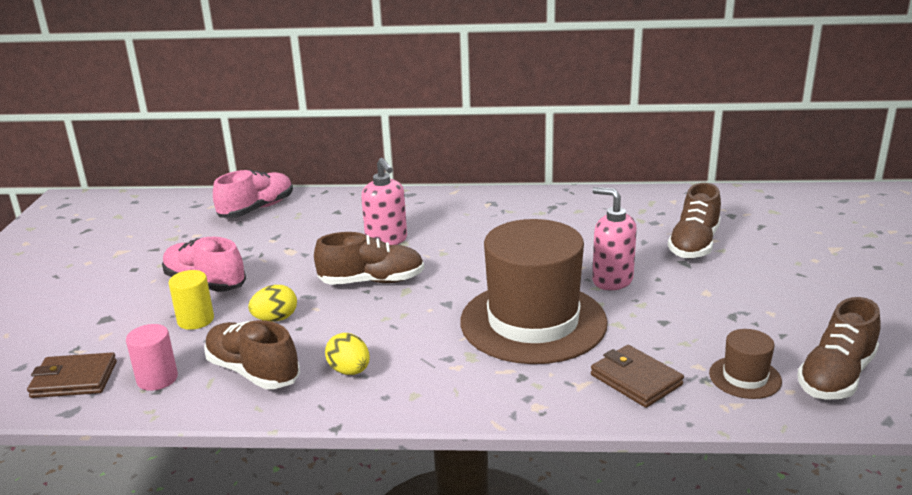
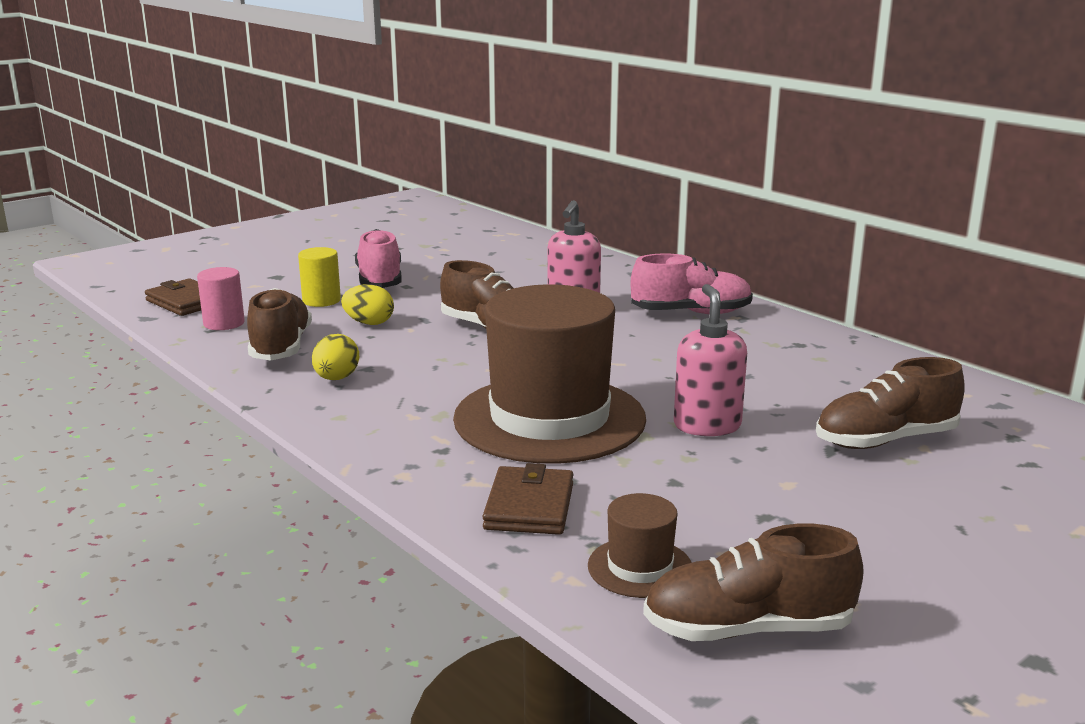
camera: 45 degrees right, 5 degrees down
pink shoe [213,170,293,218] -> pink shoe moved to [630,254,753,314]

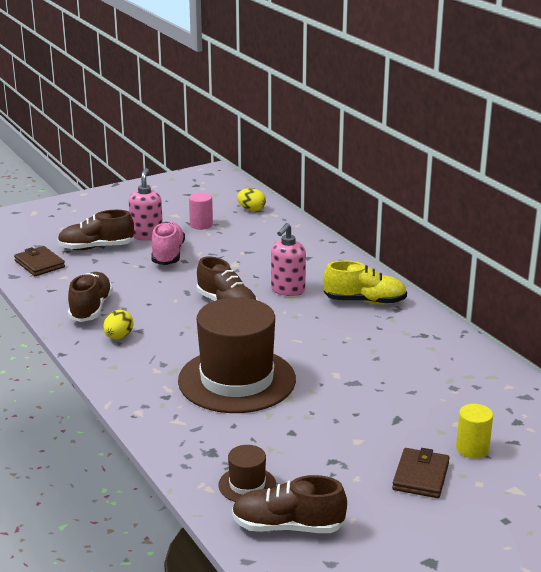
camera: 10 degrees right, 5 degrees up
pink cylinder [197,267,245,330] -> pink cylinder moved to [189,192,213,230]
yellow cylinder [298,247,341,307] -> yellow cylinder moved to [456,404,493,458]
yellow egg [341,284,394,325] -> yellow egg moved to [237,188,266,211]
brown wallet [482,463,573,535] -> brown wallet moved to [392,448,450,498]
pink shoe [630,254,753,314] -> yellow shoe [323,260,407,305]
pink soap dispenser [674,284,747,436] -> pink soap dispenser moved to [129,168,163,240]
brown shoe [816,357,965,449] -> brown shoe moved to [57,210,134,250]

